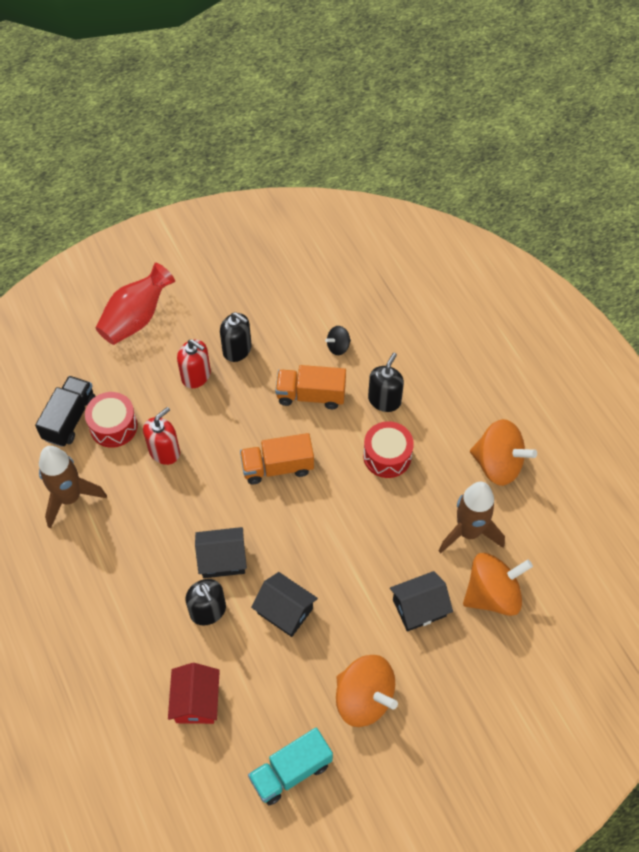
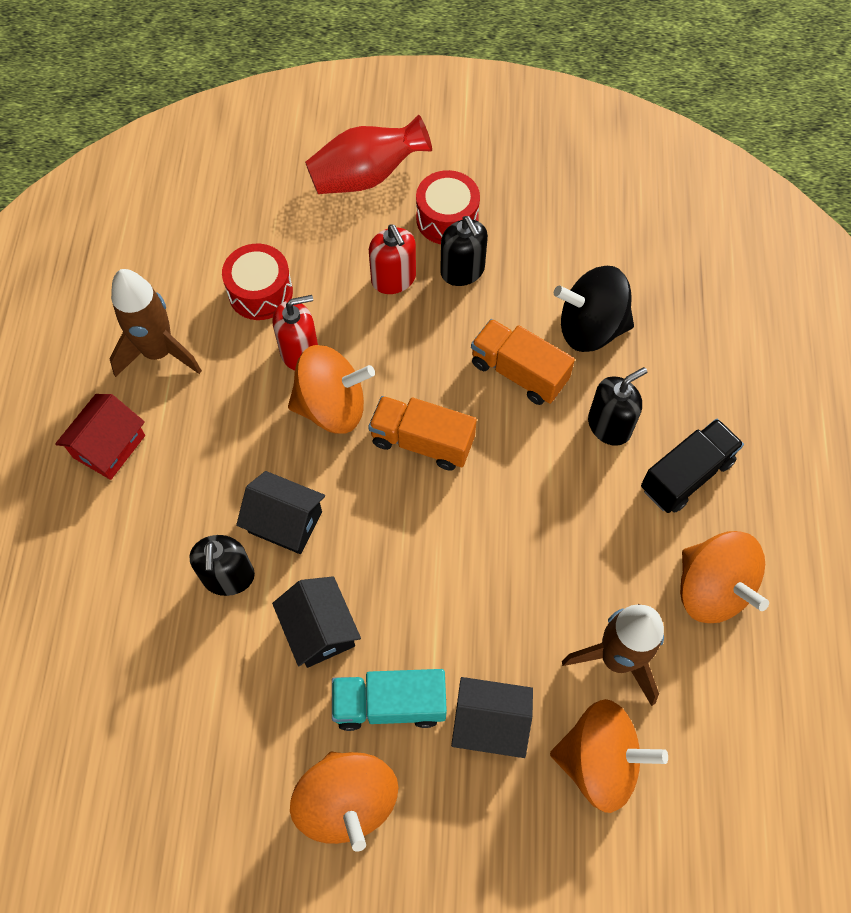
camera: 30 degrees right, 5 degrees up
black truck [35,376,96,447] -> black truck moved to [641,419,744,513]
red house [168,663,220,724] -> red house moved to [55,394,145,480]
turquoise truck [248,728,333,805] -> turquoise truck moved to [332,669,447,731]
black spinning top [325,326,351,355] -> black spinning top [554,266,634,352], size x2.08
red drum [363,421,414,478] -> red drum moved to [416,170,480,244]
none -> orange spinning top [288,345,375,434]

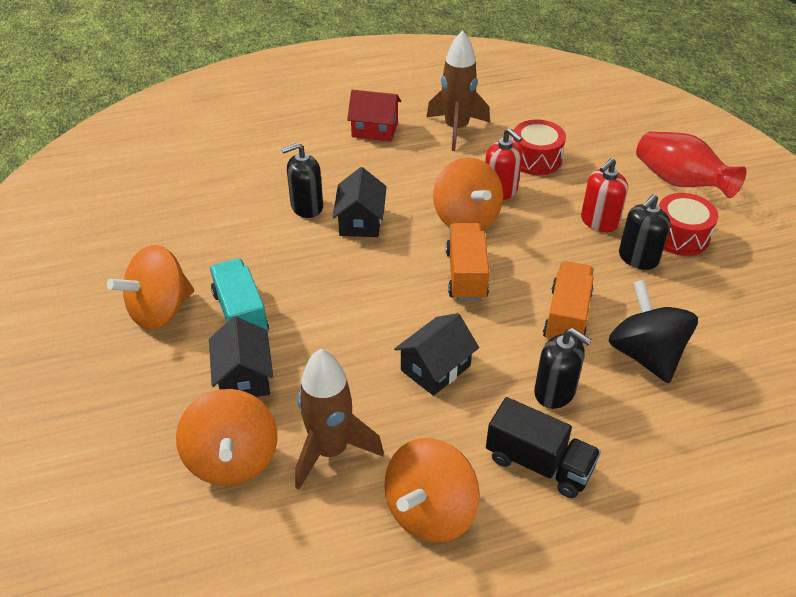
camera: 70 degrees right, 20 degrees down
black house [272,576,361,668] -> black house moved to [394,313,479,396]

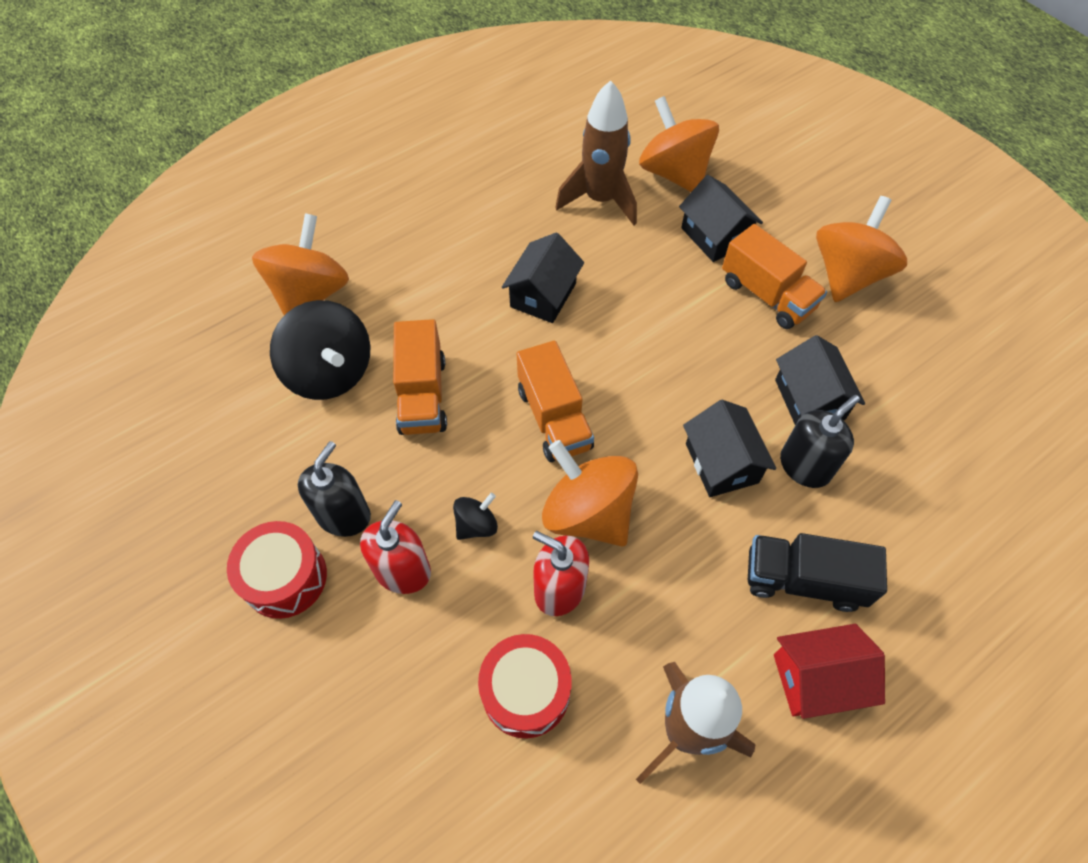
camera: 160 degrees right, 15 degrees up
turquoise truck [210,258,269,331] -> orange truck [722,224,827,329]
orange spinning top [384,438,480,543] -> orange spinning top moved to [252,213,349,315]
black truck [486,397,601,498] -> black truck moved to [748,533,887,612]
black soap dispenser [534,328,592,409] -> none
red vase [636,131,747,198] -> none
none -> black spinning top [453,493,498,540]
none -> black house [775,335,865,425]

